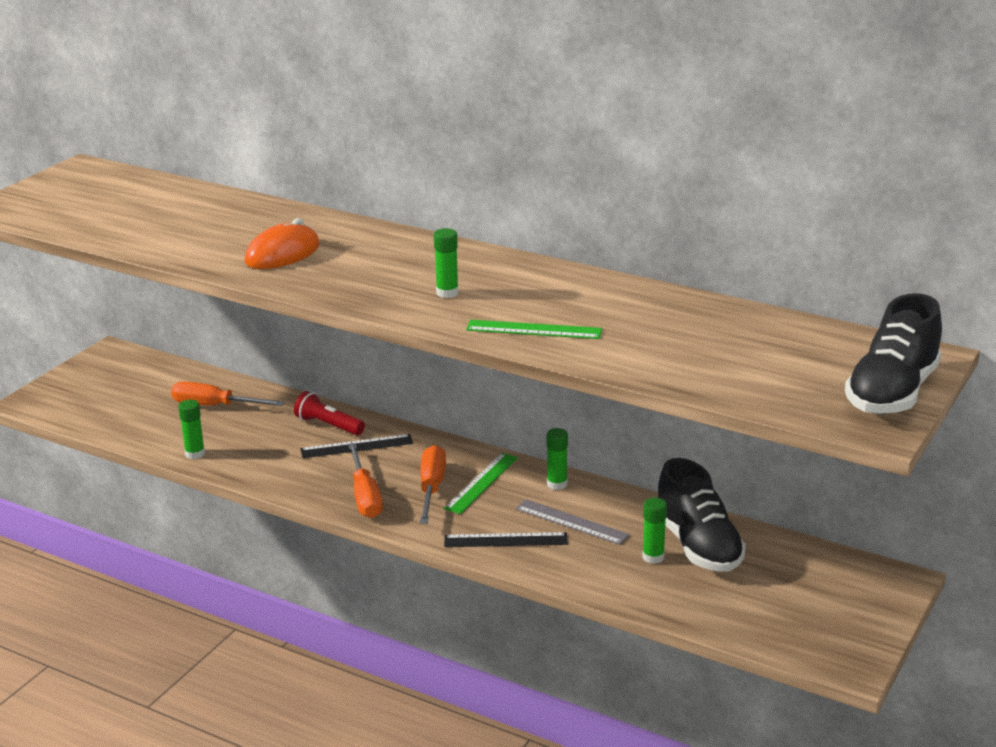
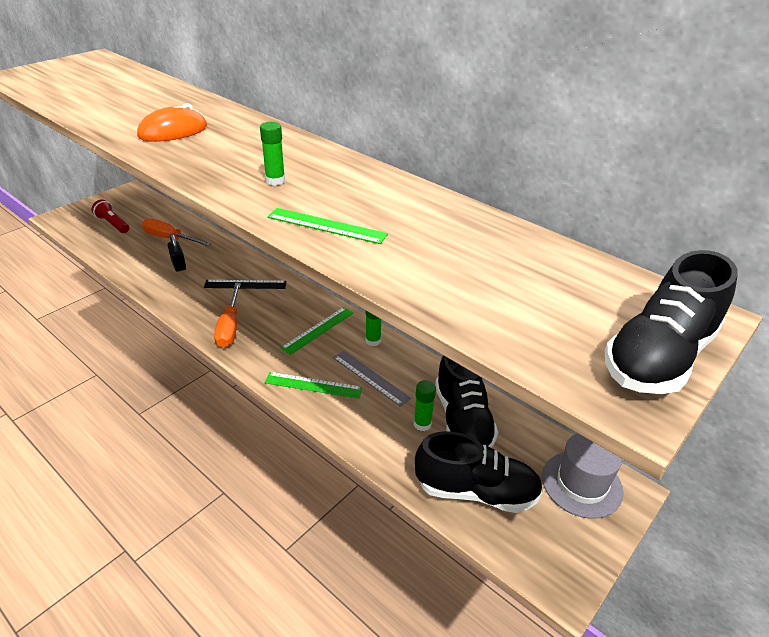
camera: 10 degrees right, 10 degrees up
green glue stick [178,400,205,459] -> none
red flashlight [294,391,365,435] -> red flashlight moved to [92,200,129,233]
orange screwdriver [420,445,446,524] -> none
black ruler [444,532,568,547] -> green ruler [265,372,363,399]
none -> black padlock [168,234,186,271]
none -> black shoe [415,431,543,513]
none -> grey hat [542,433,624,519]

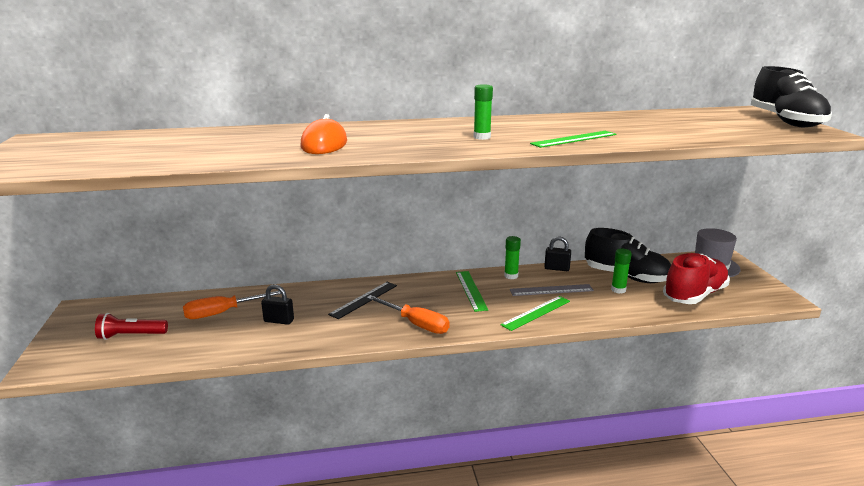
camera: 50 degrees left, 15 degrees down
black shoe [415,431,543,513] -> red shoe [663,253,730,304]
none -> black padlock [544,236,571,271]

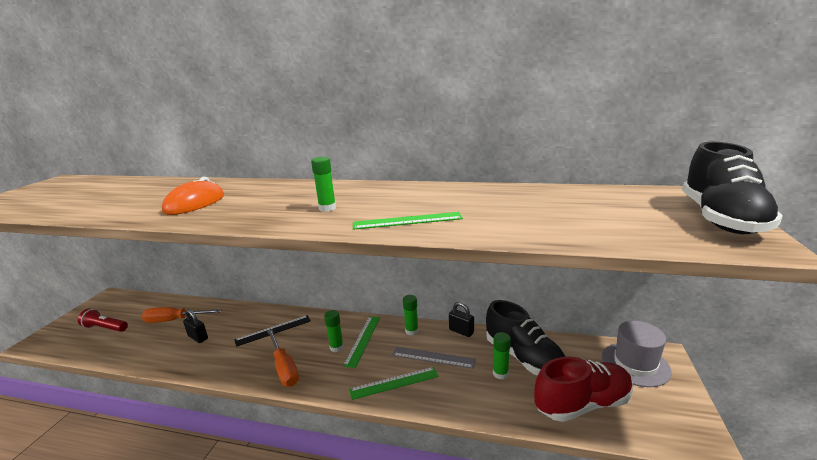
camera: 25 degrees right, 0 degrees up
none -> green glue stick [324,310,344,352]

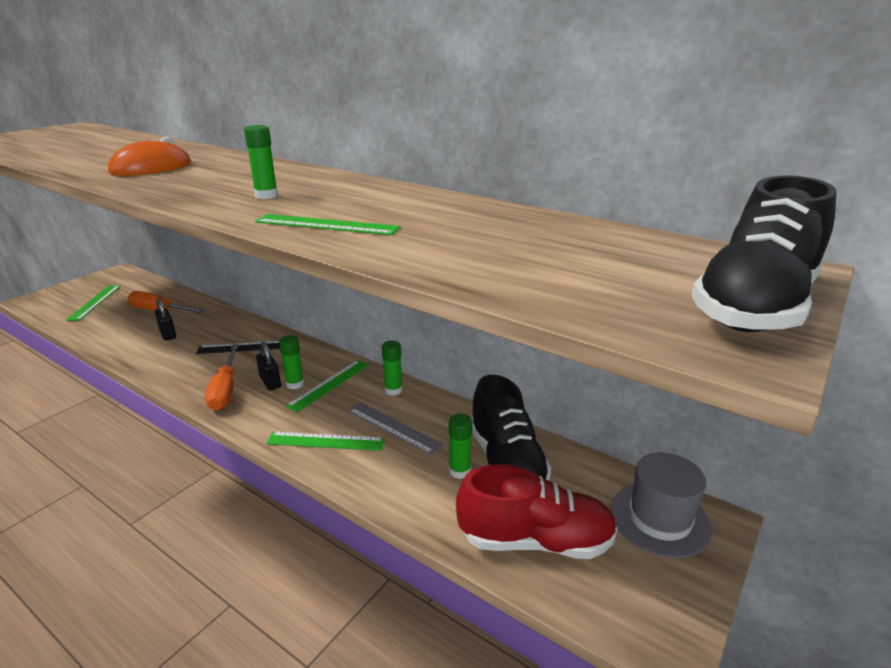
camera: 20 degrees right, 5 degrees up
red flashlight [78,309,128,332] -> green ruler [66,285,121,321]
black padlock [449,302,474,337] -> black padlock moved to [256,342,281,390]

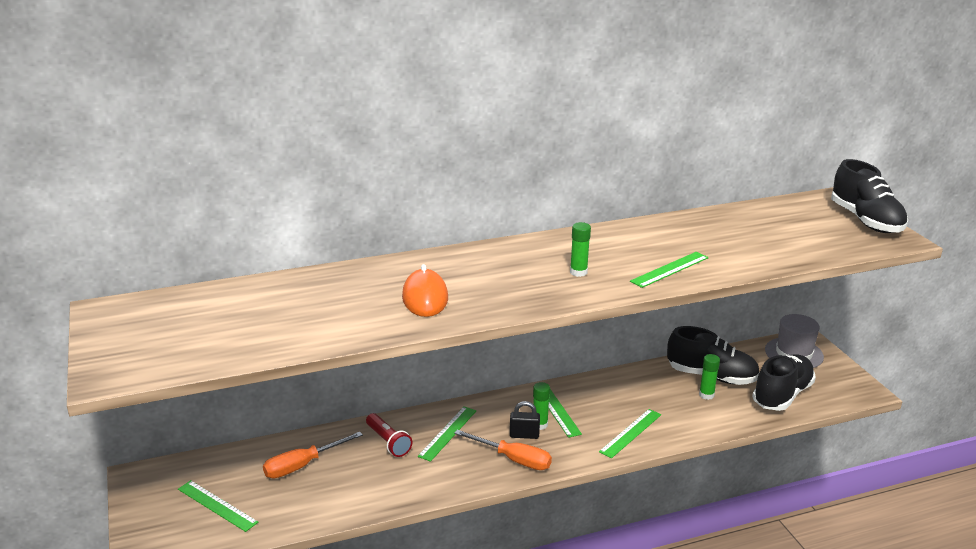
camera: 55 degrees left, 0 degrees up
black padlock [155,298,176,341] -> none
black ruler [196,341,280,354] -> green ruler [418,406,476,462]
grey ruler [348,402,443,455] -> none
green glue stick [382,341,402,396] -> none
red shoe [456,464,618,559] -> black shoe [752,354,816,411]
none -> red flashlight [366,413,412,457]

